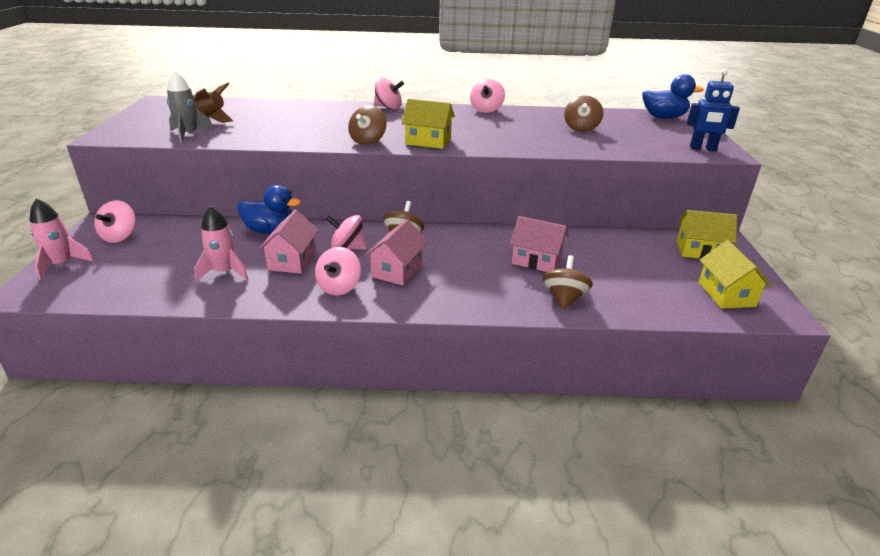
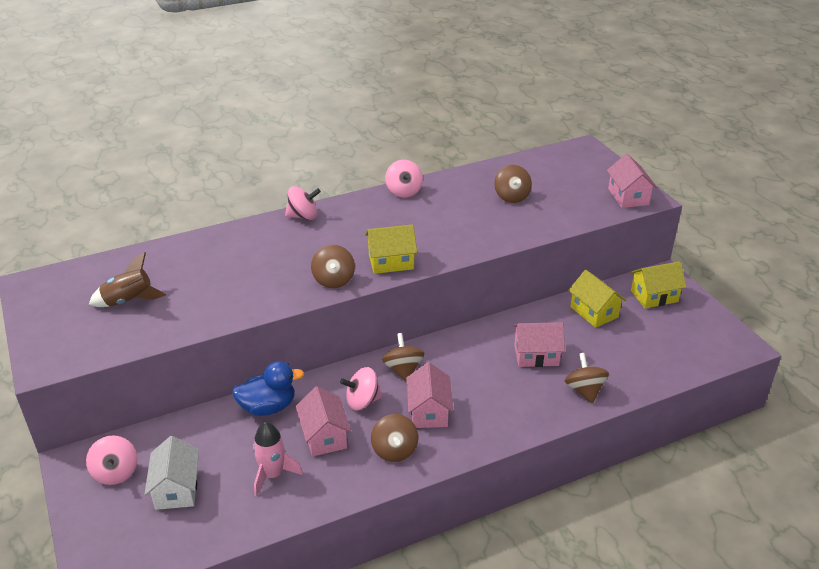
camera: 25 degrees left, 5 degrees up
pink rocket [30,198,94,280] -> none
grey rocket [167,70,214,144] -> none
pink spinning top [315,247,361,296] -> brown spinning top [371,414,418,462]
blue duck [642,74,704,119] -> none
blue robot [687,69,740,151] -> pink house [607,154,657,208]
yellow house [699,240,772,309] -> yellow house moved to [568,270,626,328]
none -> white house [144,436,199,510]

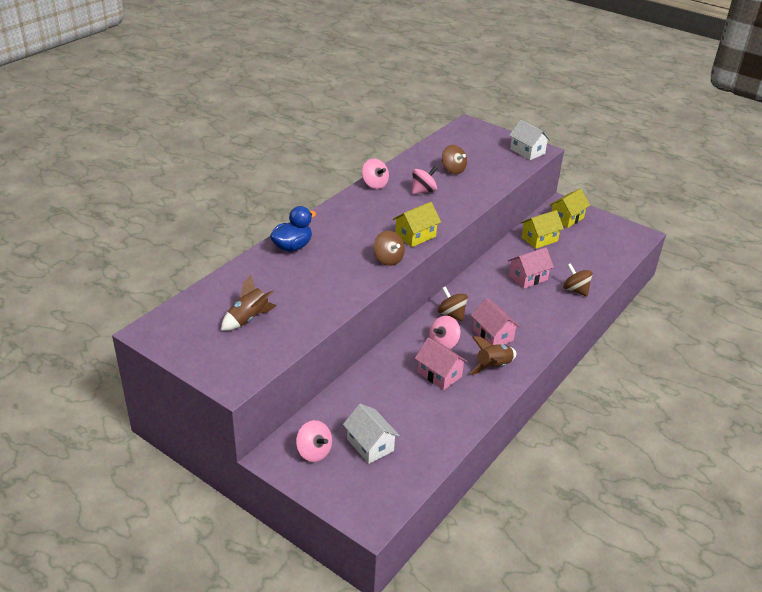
camera: 30 degrees left, 0 degrees up
blue duck [232,361,304,416] -> blue duck moved to [270,206,316,252]
pink rocket [253,422,303,496] -> none
pink spinning top [285,186,321,220] -> pink spinning top moved to [412,166,438,194]
brown spinning top [371,414,418,462] -> brown rocket [469,336,517,375]
yellow house [568,270,626,328] -> yellow house turned 60 degrees counterclockwise [521,210,564,249]
pink house [607,154,657,208] -> white house [509,120,551,160]

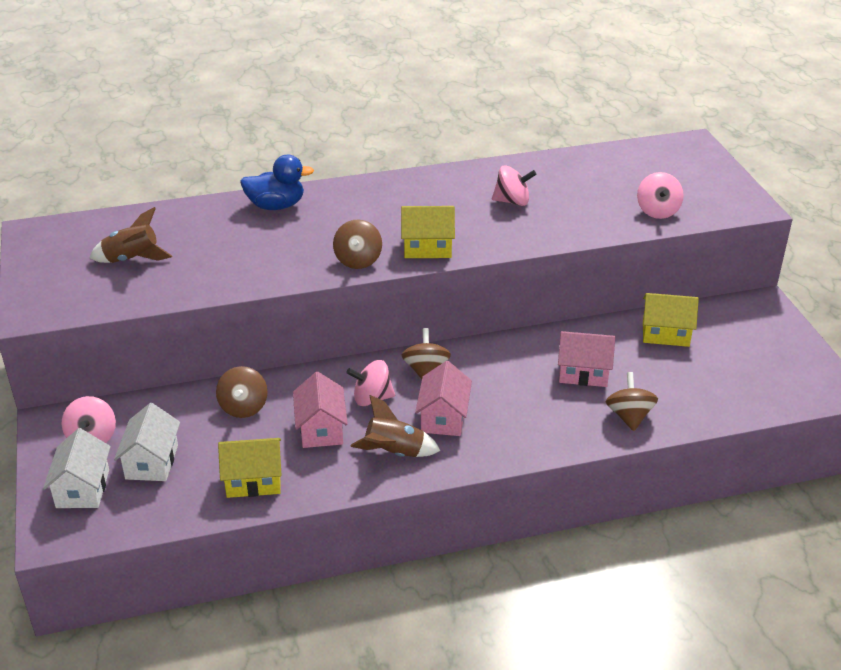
camera: 40 degrees right, 0 degrees up
pink spinning top [362,159,389,189] -> pink spinning top moved to [637,172,684,219]
brown spinning top [442,145,467,174] -> brown spinning top moved to [216,366,268,418]
white house [509,120,551,160] -> white house moved to [43,428,111,508]
yellow house [549,189,590,228] -> yellow house moved to [218,438,282,498]

